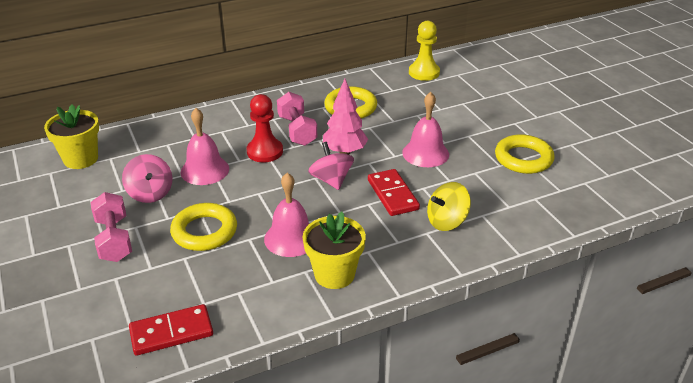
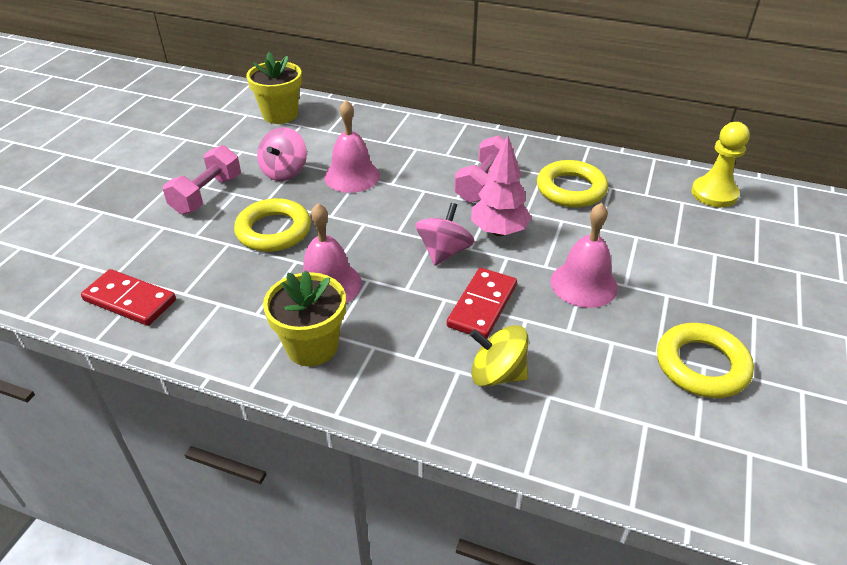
camera: 45 degrees right, 5 degrees up
red pawn [247,94,283,162] -> none

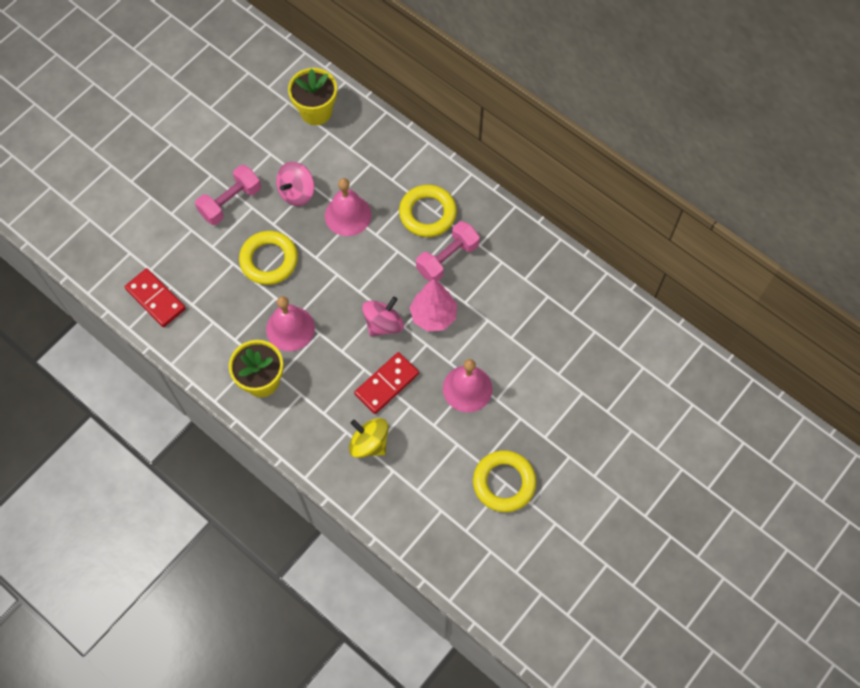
camera: 20 degrees right, 25 degrees up
yellow ring [537,160,608,208] -> yellow ring moved to [399,185,457,237]
yellow pawn [691,122,750,207] -> none

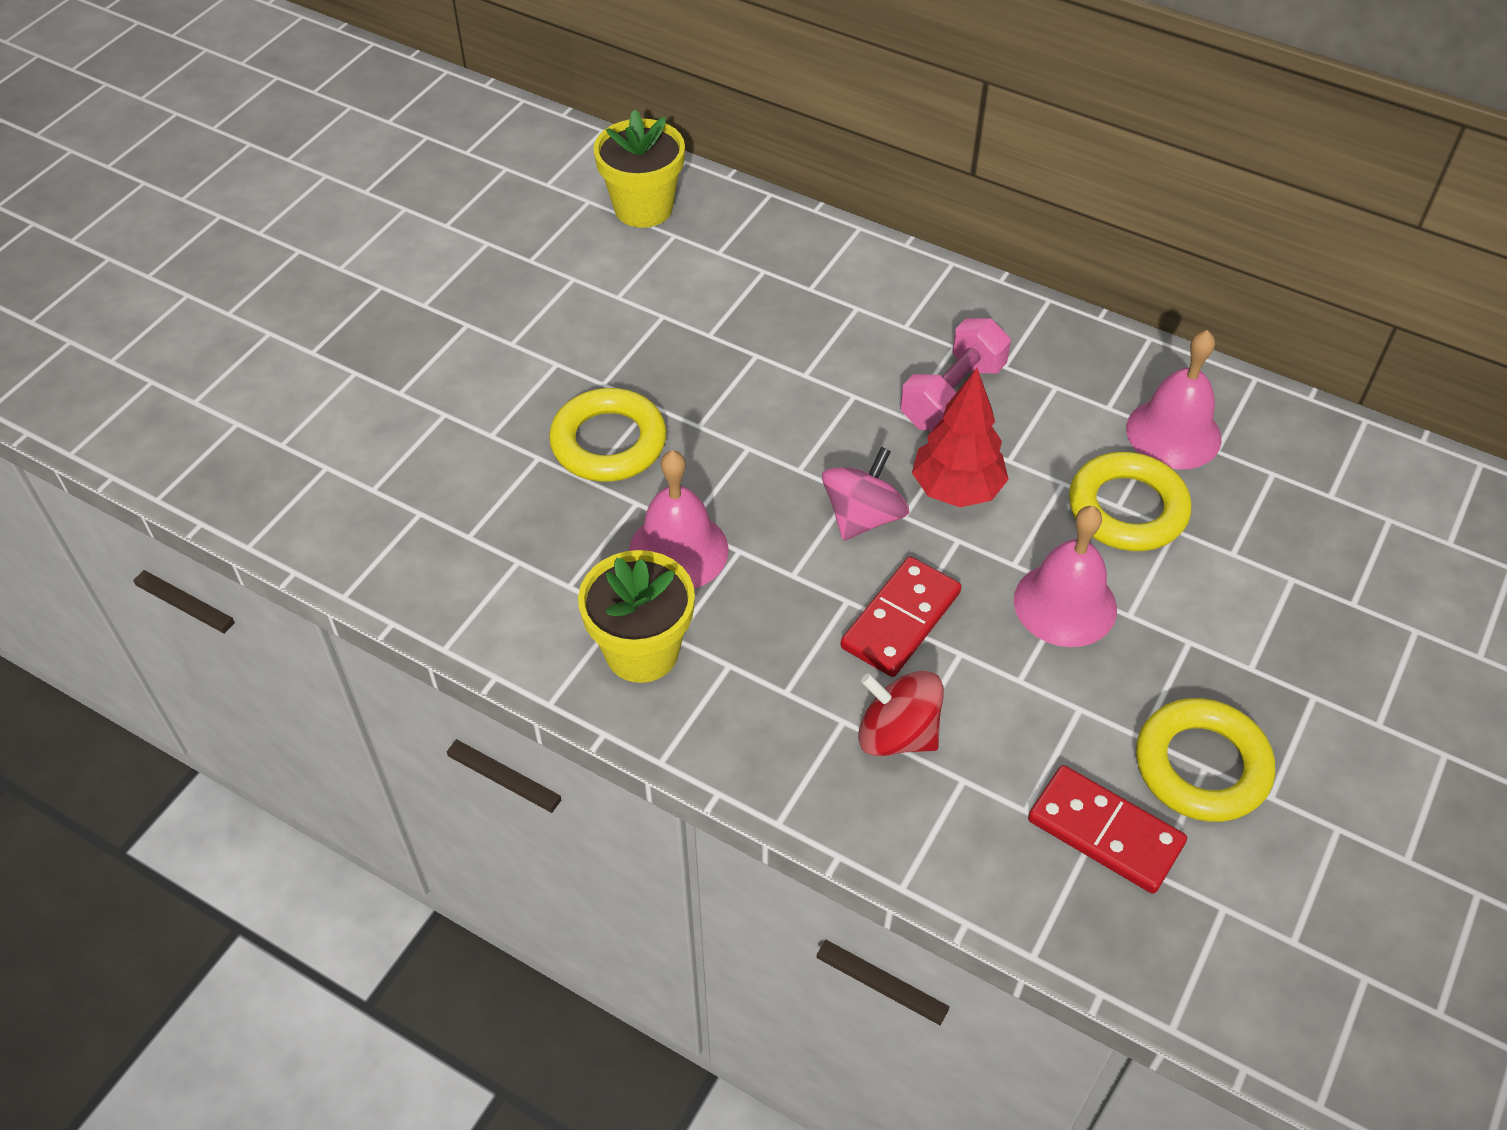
camera: 10 degrees left, 15 degrees down
red domino [125,268,186,327] -> red domino moved to [1028,765,1187,894]
pink dumbbell [195,165,261,225] -> none
pink spinning top [276,162,314,206] -> none
pink bell [325,178,372,236] -> pink bell moved to [1126,330,1221,469]
yellow spinning top [349,418,389,458] -> red spinning top [858,671,944,756]
yellow ring [399,185,457,237] -> yellow ring moved to [1069,452,1192,551]
pink tree [410,279,457,332] -> red tree [912,368,1009,507]

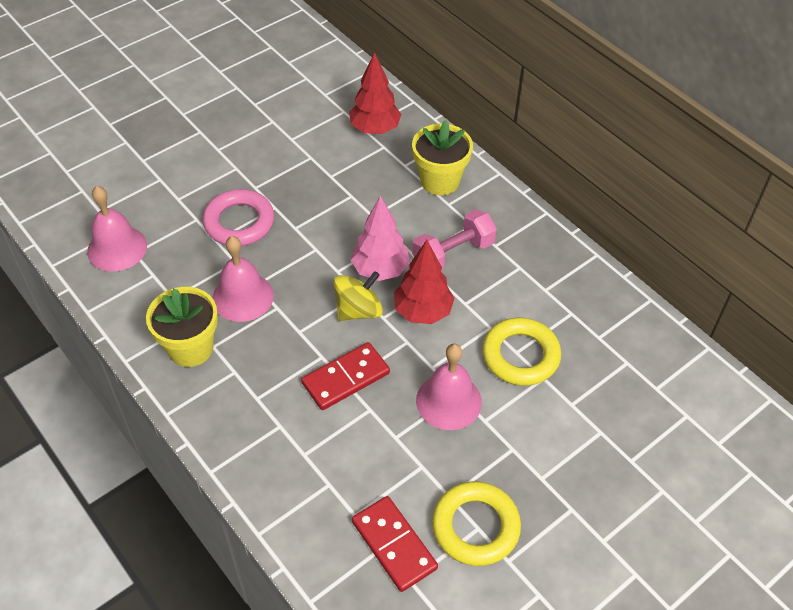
camera: 20 degrees right, 0 degrees up
yellow ring [549,388,667,482] -> pink ring [203,189,274,246]
yellow flower pot [594,109,685,228] -> yellow flower pot moved to [412,120,473,195]
pink spinning top [822,447,909,541] -> yellow spinning top [334,271,383,321]
red spinning top [858,671,944,756] -> none
pink bell [1126,330,1221,469] -> pink bell moved to [87,186,147,271]
none -> red tree [349,52,402,134]
none -> pink tree [351,196,410,281]

